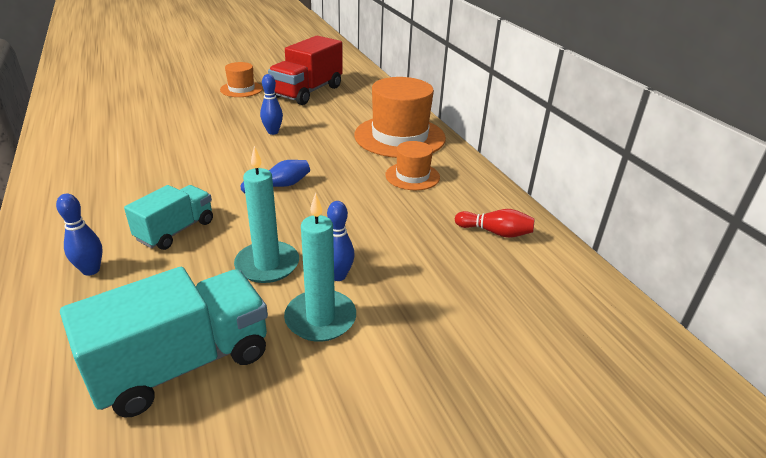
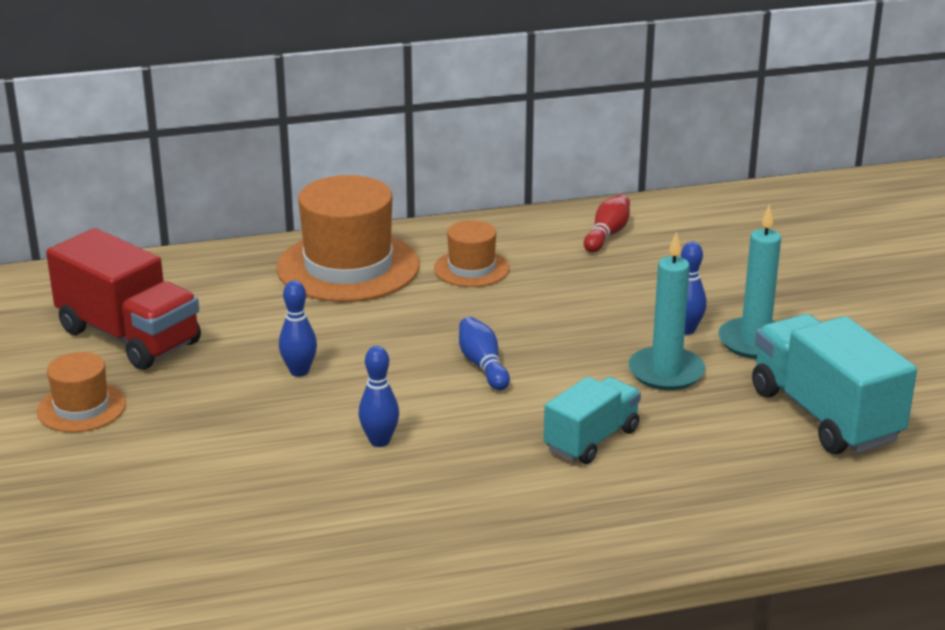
camera: 80 degrees left, 5 degrees down
blue bowling pin [56,194,103,276] -> blue bowling pin moved to [358,346,399,447]
turquoise truck [124,185,213,250] -> turquoise truck turned 90 degrees clockwise [544,377,641,464]

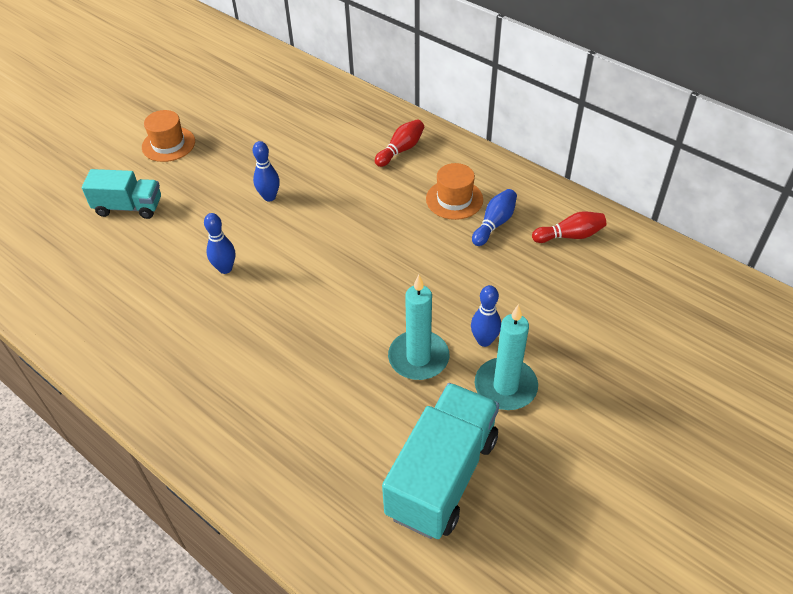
camera: 55 degrees right, 20 degrees up
red truck [46,228,201,370] -> none
orange hat [277,175,420,302] -> red bowling pin [375,119,424,167]
blue bowling pin [459,317,510,390] -> blue bowling pin moved to [472,189,517,246]
turquoise truck [544,377,641,464] -> turquoise truck moved to [82,169,161,219]

